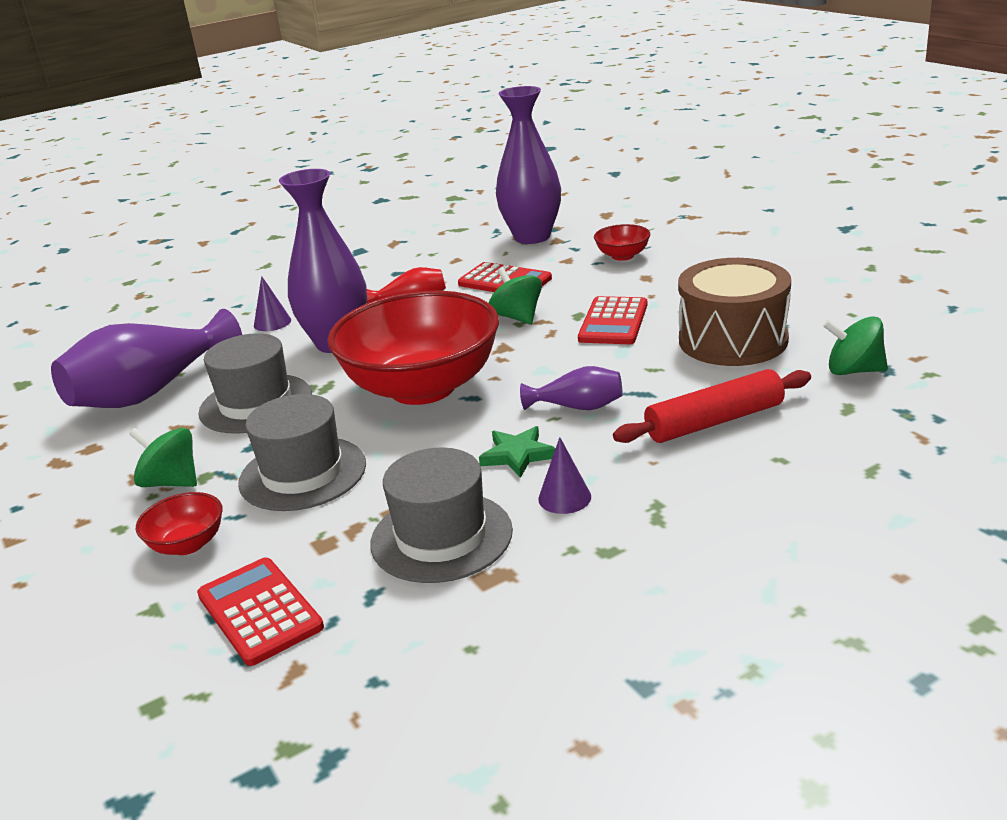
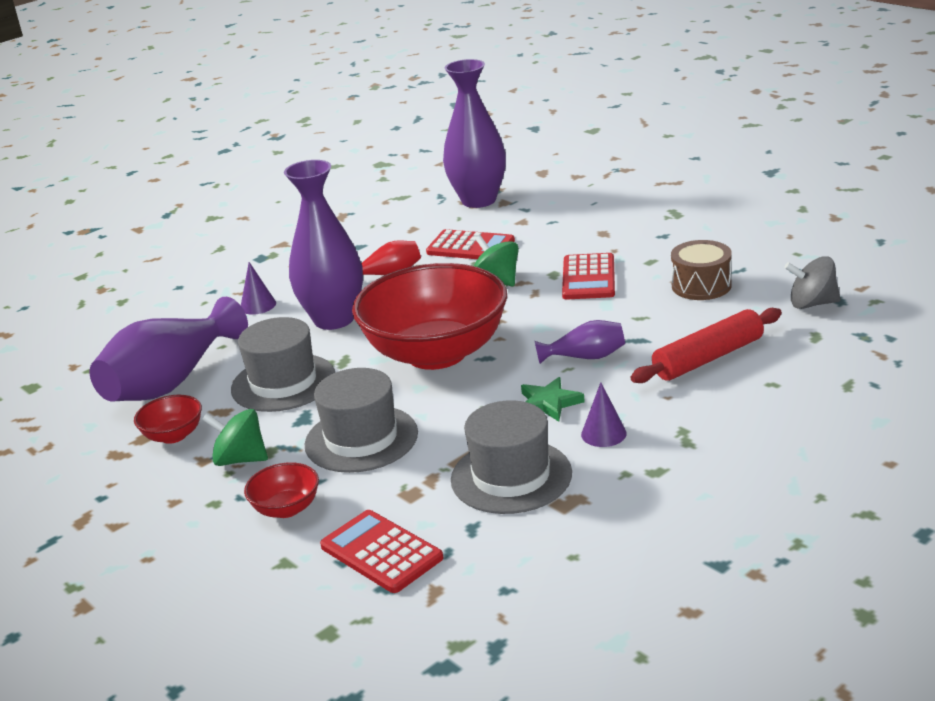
camera: 10 degrees left, 0 degrees up
red bowl [594,224,650,261] -> red bowl moved to [134,395,202,444]
brown drum [678,258,791,366] -> brown drum [671,240,732,300], size x0.62
green spinning top [823,316,888,375] -> grey spinning top [784,256,841,309]

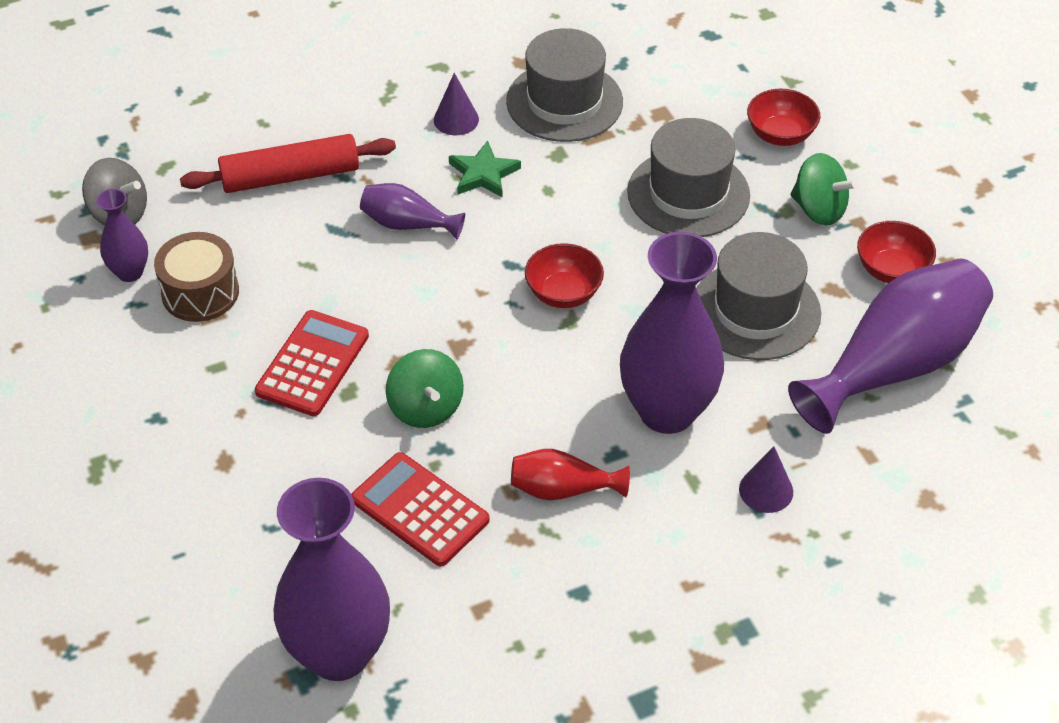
camera: 165 degrees left, 20 degrees up
red calculator [320,510,443,593] -> none
red bowl [352,263,507,370] -> red bowl [525,243,604,308], size x0.41
none -> purple vase [96,189,148,282]

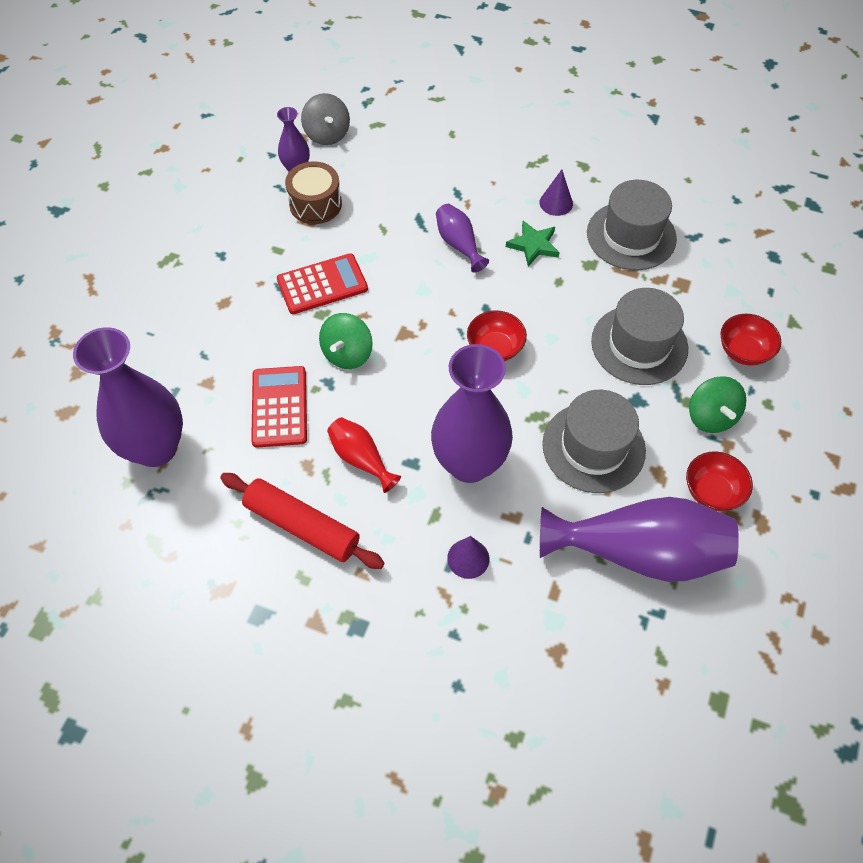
camera: 45 degrees right, 10 degrees up
red rolling pin [180,134,396,193] -> red rolling pin moved to [220,473,385,569]

